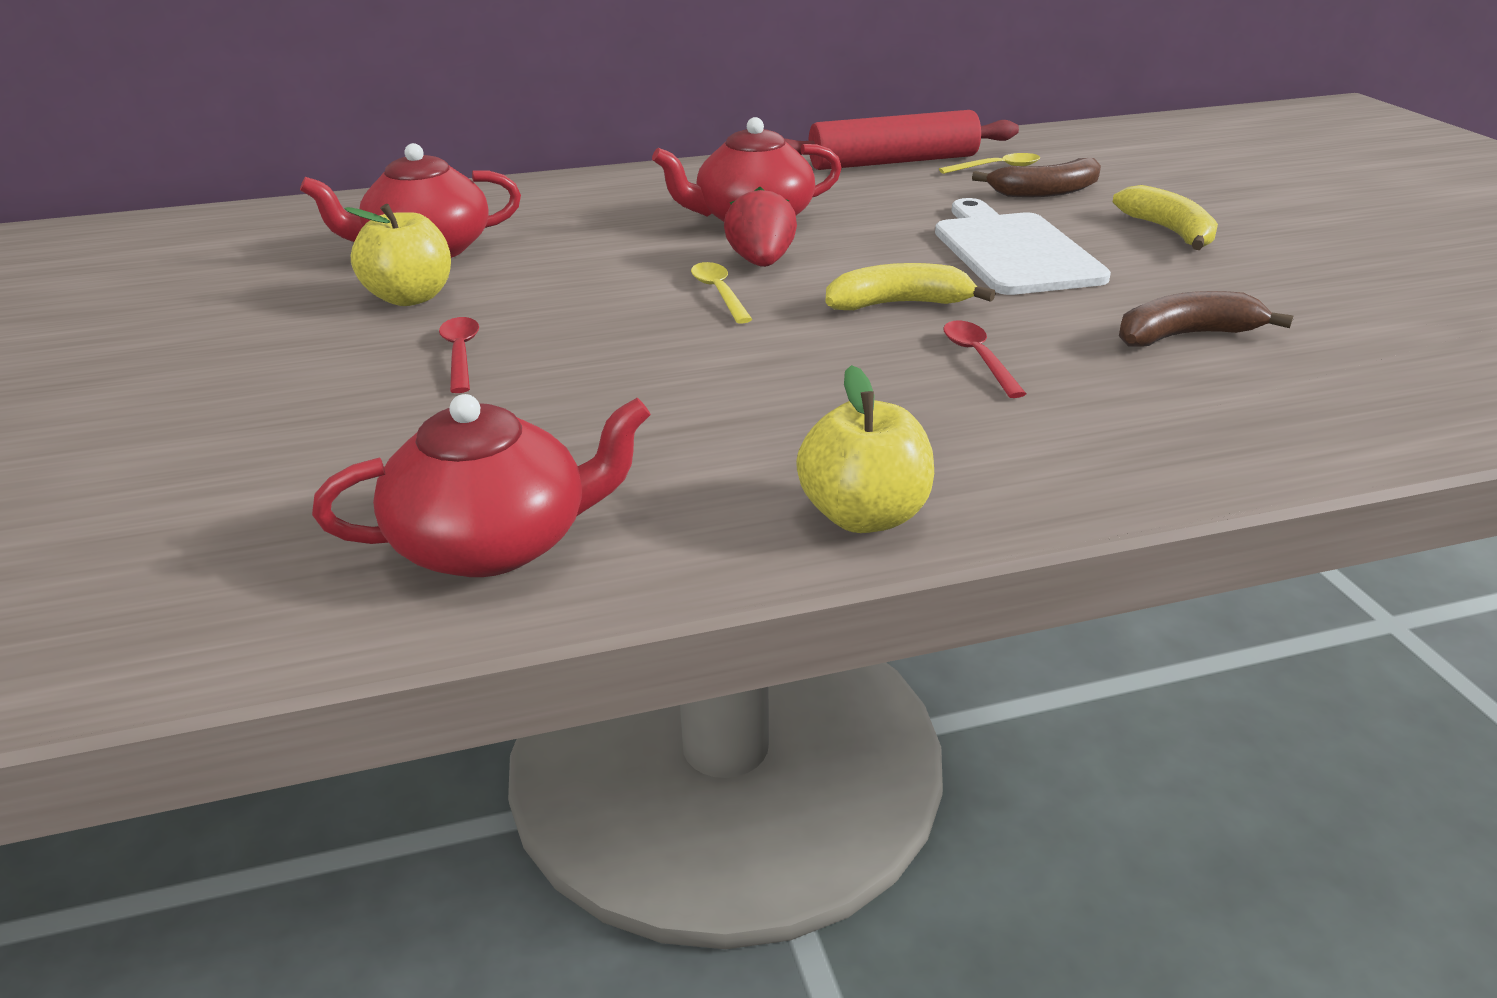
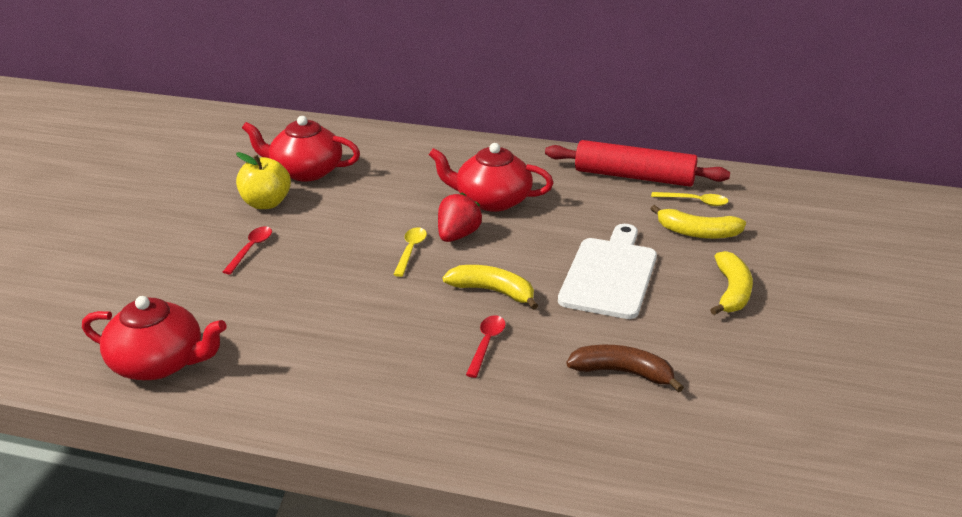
camera: 30 degrees right, 0 degrees up
yellow apple [796,365,934,533] -> none
brown banana [972,158,1101,197] -> yellow banana [651,205,746,239]

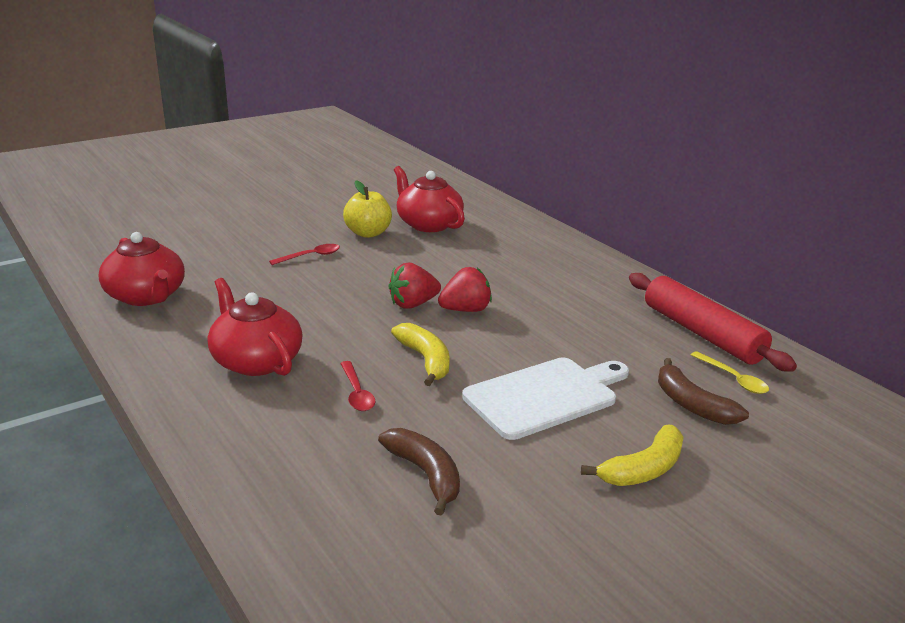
camera: 40 degrees right, 5 degrees down
yellow spoon [393,227,427,277] -> red strawberry [388,263,441,309]
red teapot [429,143,553,212] -> red teapot moved to [208,278,303,376]
red spoon [466,315,506,378] -> red spoon turned 105 degrees clockwise [340,361,376,411]
yellow banana [651,205,746,239] -> brown banana [658,358,749,425]

